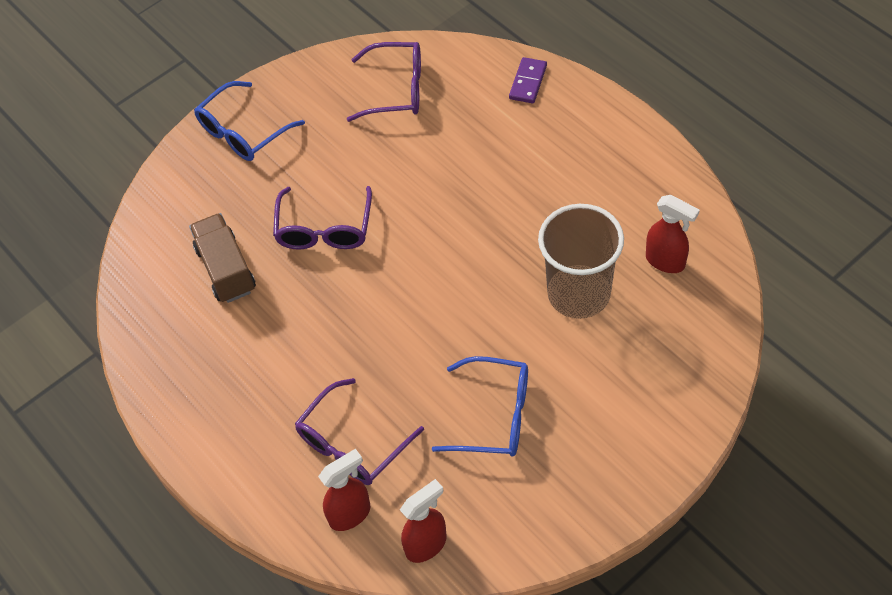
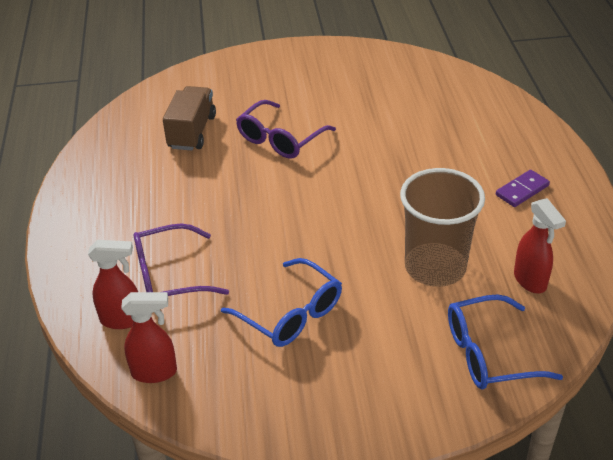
camera: 30 degrees right, 15 degrees down
blue glasses [194,81,305,161] -> blue glasses moved to [448,294,563,389]
purple glasses [347,42,421,122] -> none
purple domino [509,57,547,103] -> purple domino moved to [496,170,550,207]

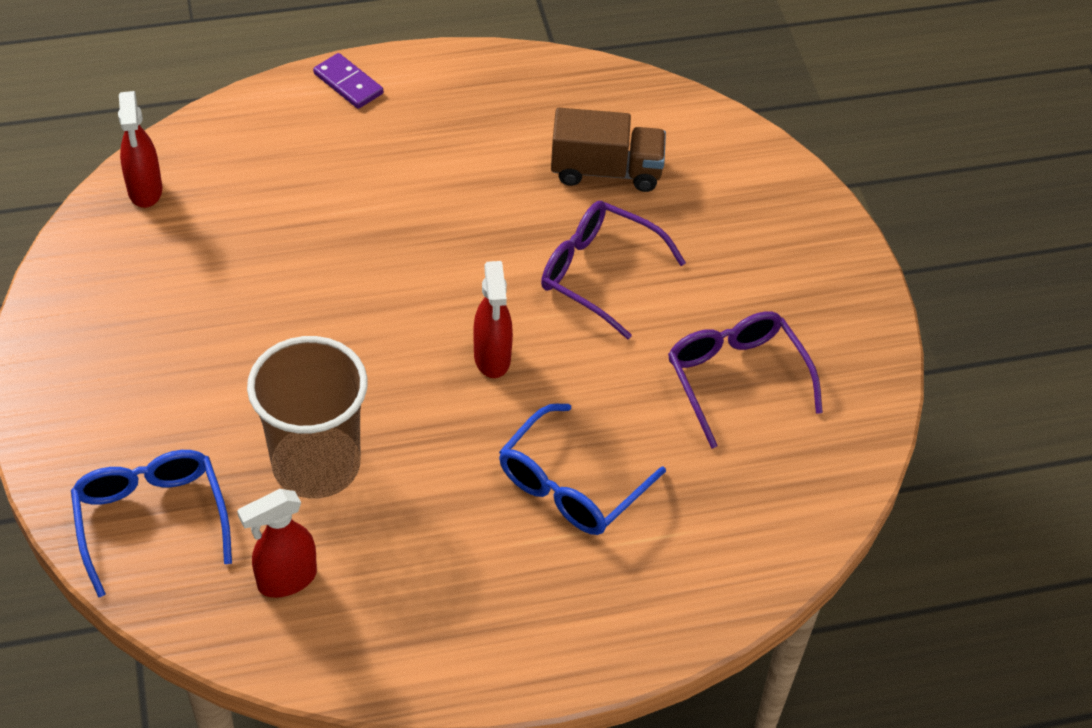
camera: 80 degrees right, 10 degrees up
red spray bottle [88,240,138,329] -> red spray bottle moved to [473,261,513,378]
purple glasses [134,223,229,296] -> purple glasses moved to [668,312,823,449]
blue glasses [221,258,342,347] -> blue glasses moved to [499,404,666,535]
purple domino [496,170,550,207] -> purple domino moved to [313,53,383,109]

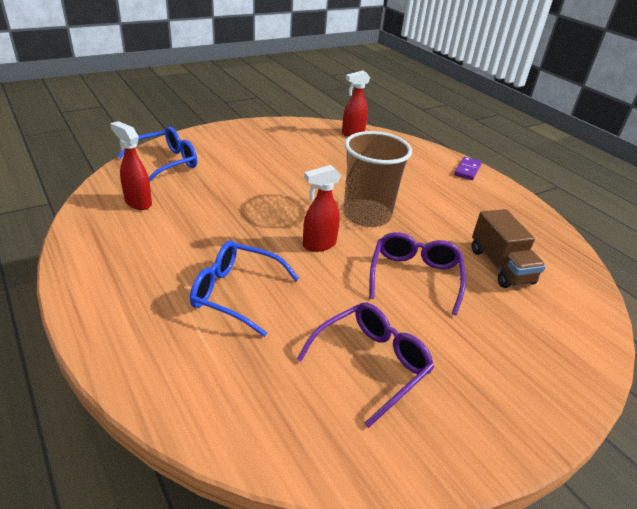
camera: 70 degrees right, 15 degrees down
brown cup [247,336,368,499] -> brown cup moved to [343,131,412,227]

